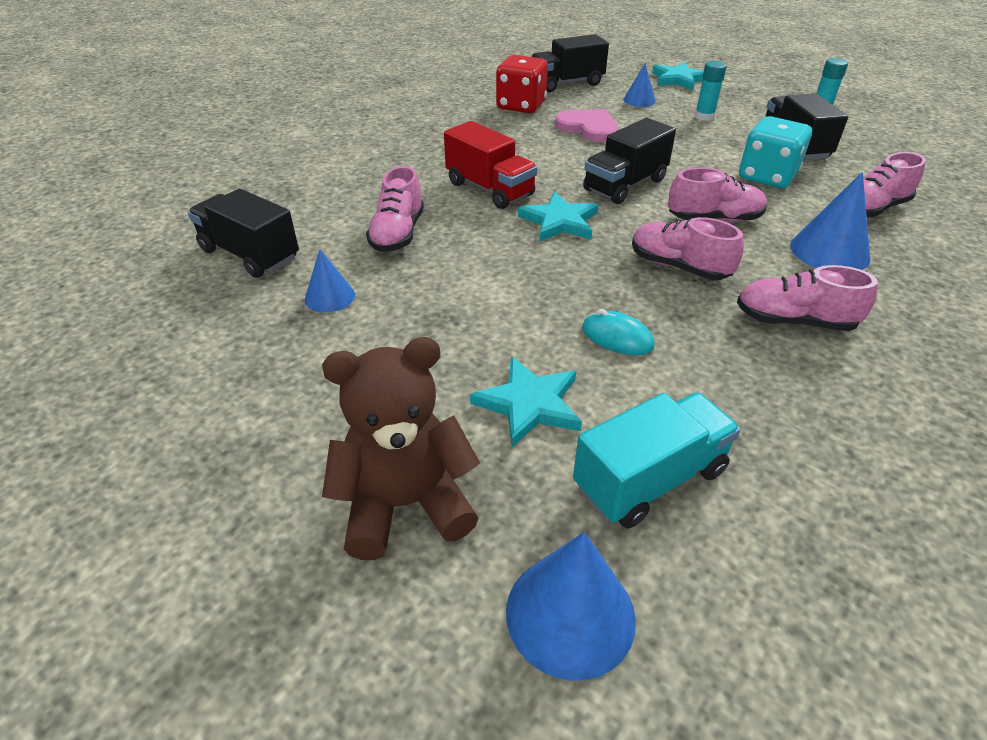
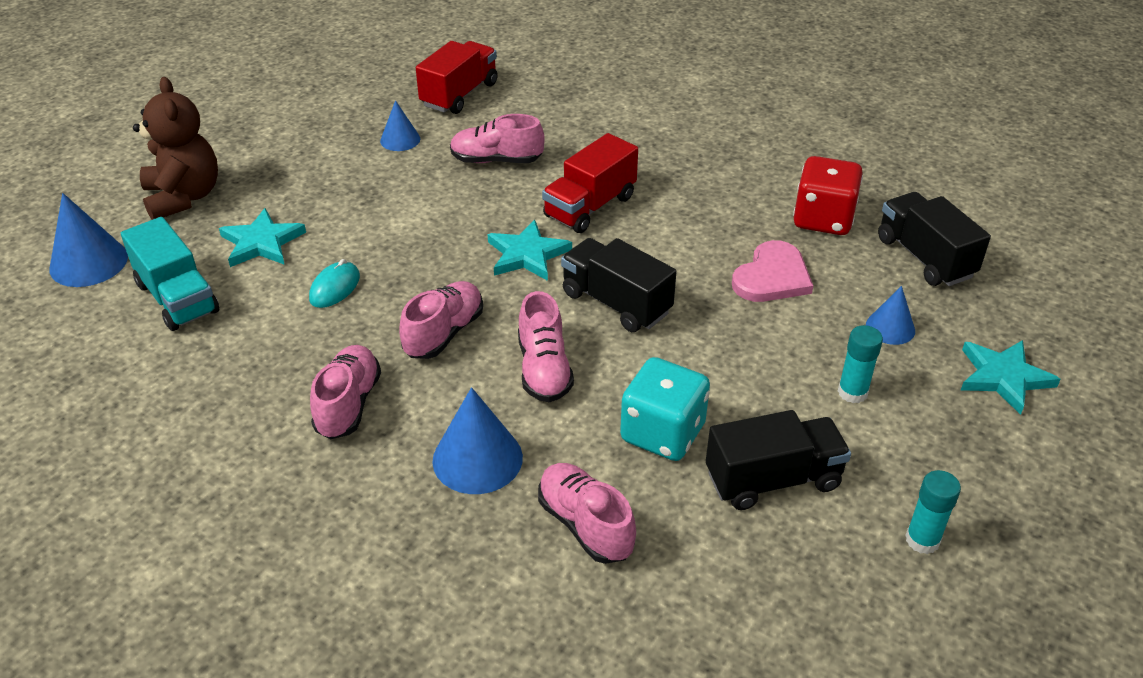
camera: 85 degrees right, 0 degrees up
black truck [188,189,299,278] -> red truck [416,41,498,114]

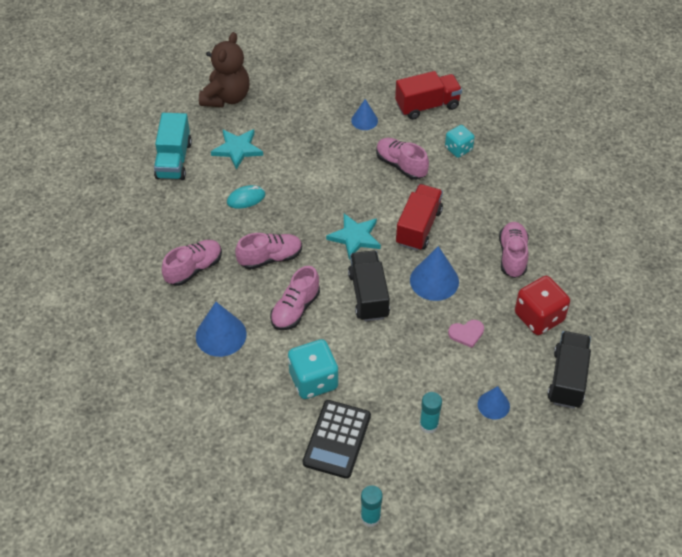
camera: 40 degrees right, 10 degrees up
blue cone [50,193,128,287] -> blue cone moved to [410,246,459,301]
pink shoe [538,463,636,564] -> pink shoe moved to [499,222,529,278]
red truck [542,133,638,233] -> red truck turned 120 degrees clockwise [396,184,443,251]
black truck [706,410,851,510] -> black calculator [303,400,371,479]
pink heart [732,240,813,302] -> pink heart [448,320,484,348], size x0.60
turquoise star [961,340,1061,415] -> none
none -> turquoise dice [445,125,475,158]

